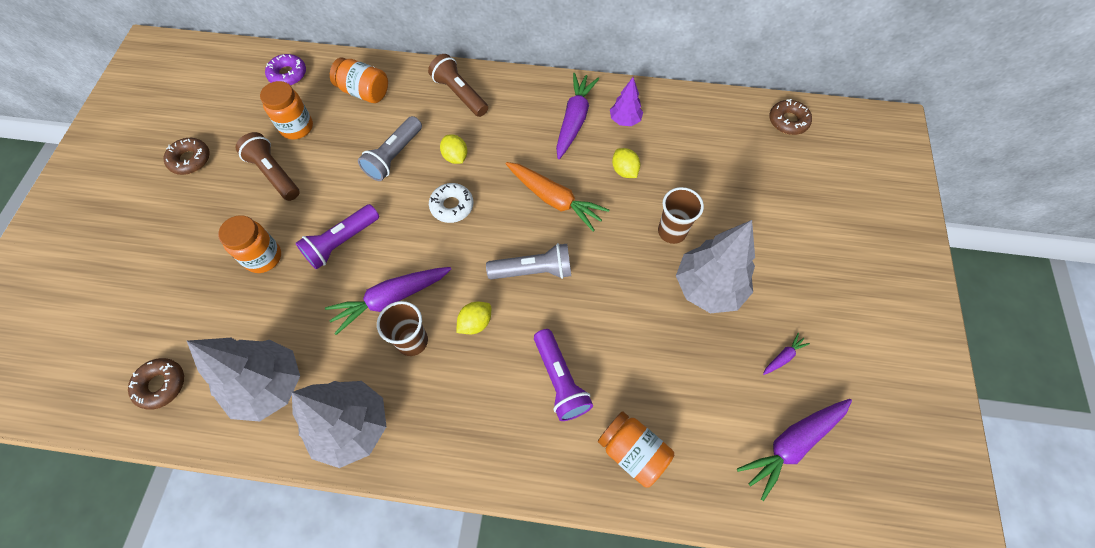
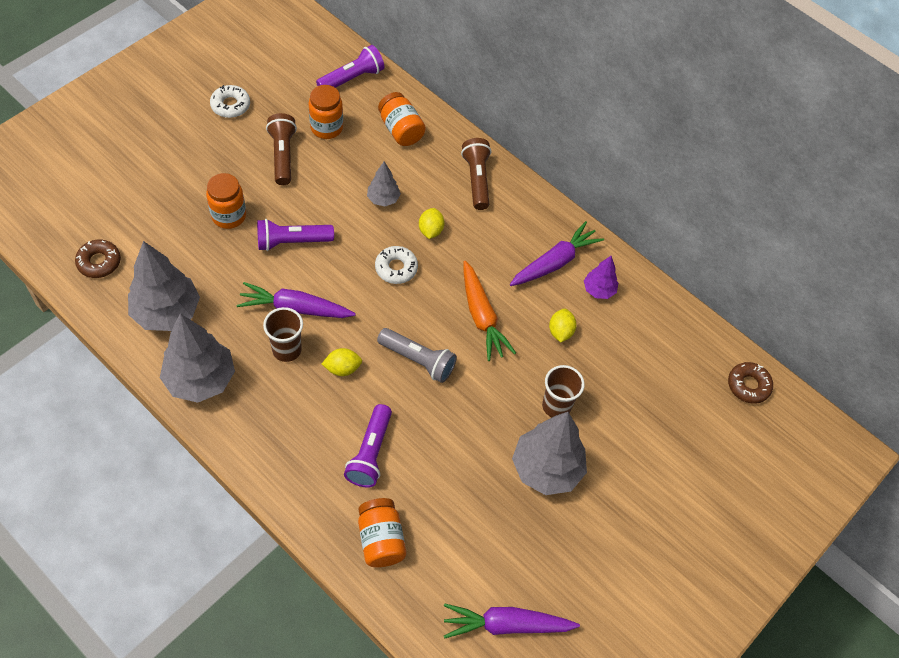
camera: 30 degrees right, 5 degrees down
brown donut [164,138,210,175] -> white donut [210,85,250,118]
purple donut [265,54,306,86] -> purple flashlight [316,45,385,88]
grey flashlight [358,116,422,181] -> grey tree [367,162,401,206]
purple carrot [763,333,810,375] -> none

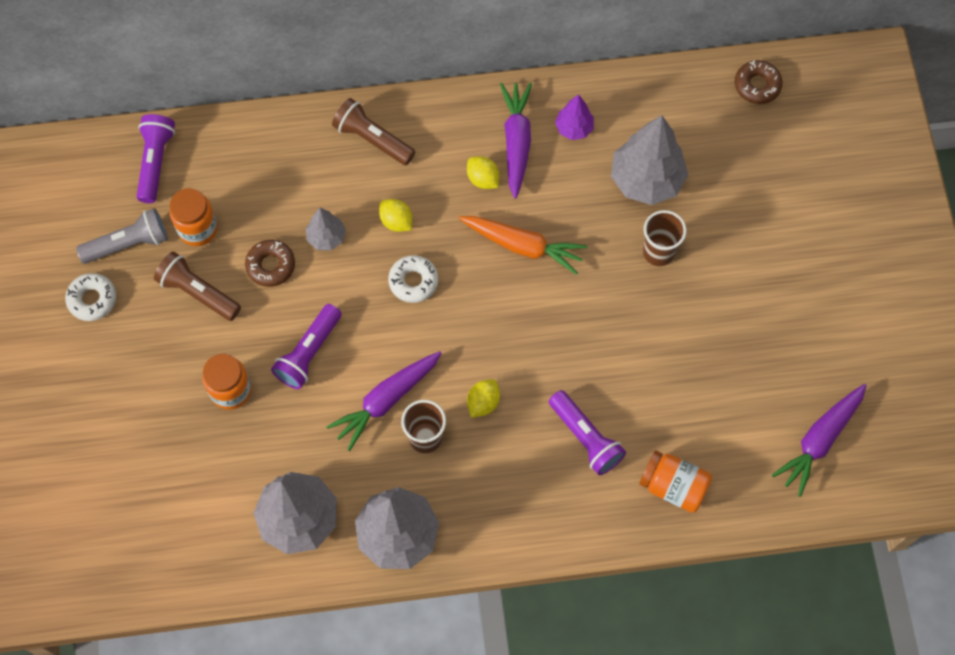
camera: 45 degrees left, 10 degrees up
brown donut [75,240,121,278] -> brown donut moved to [245,240,295,287]
grey flashlight [377,328,457,383] -> grey flashlight moved to [76,208,168,264]
orange jar [378,92,426,146] -> none
grey tree [512,412,587,495] -> grey tree moved to [611,115,688,205]
yellow lemon [549,309,577,342] -> yellow lemon moved to [467,156,499,189]

